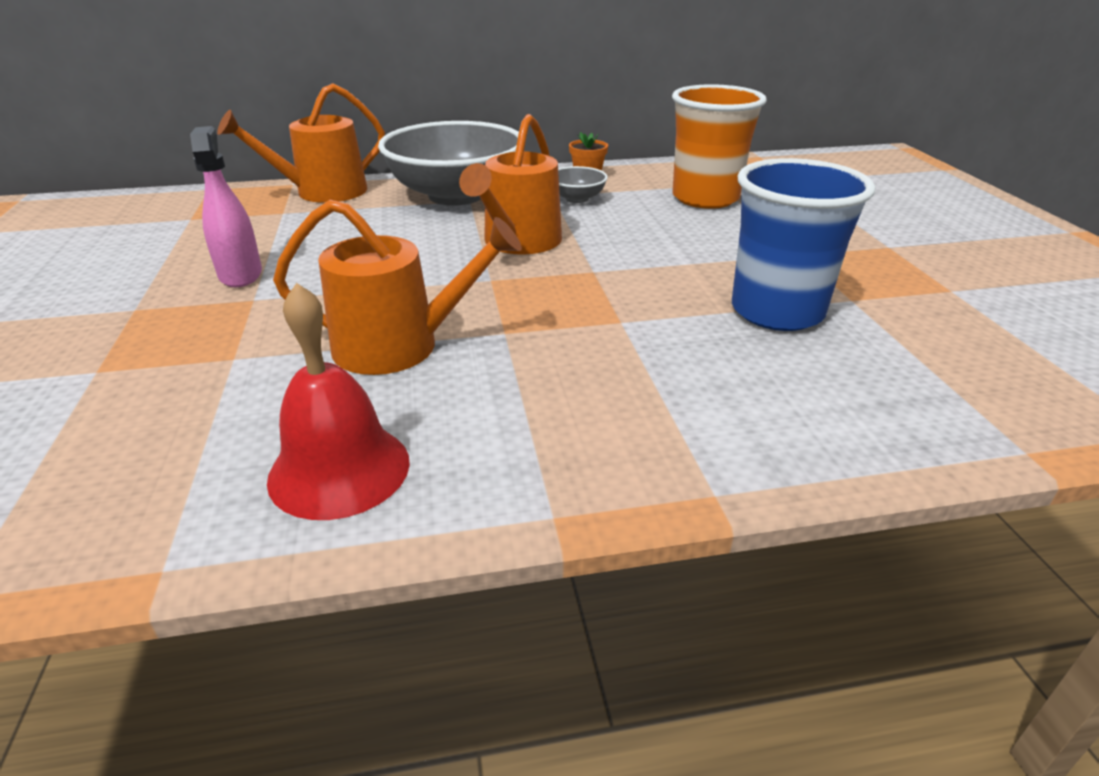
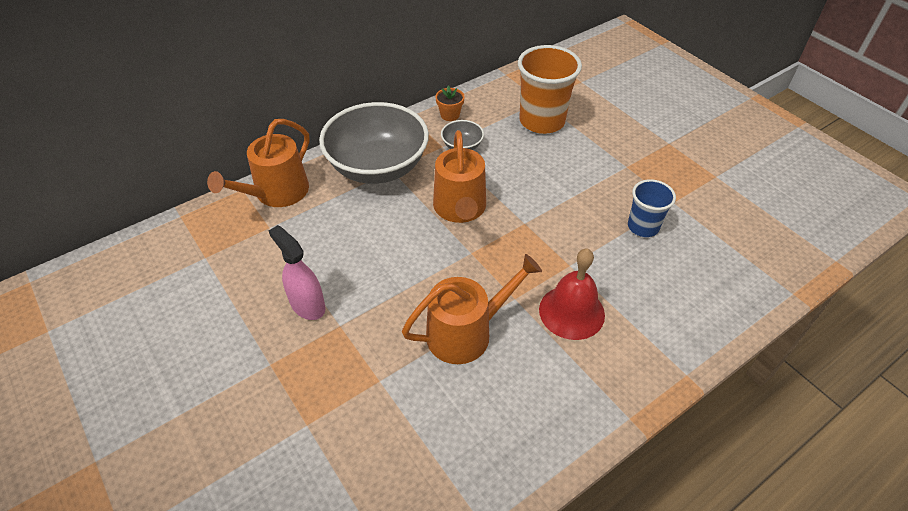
camera: 25 degrees left, 15 degrees up
red bell [267,283,410,520] -> red bell moved to [539,249,605,340]
blue cup [732,158,875,331] -> blue cup [628,179,676,237], size x0.59

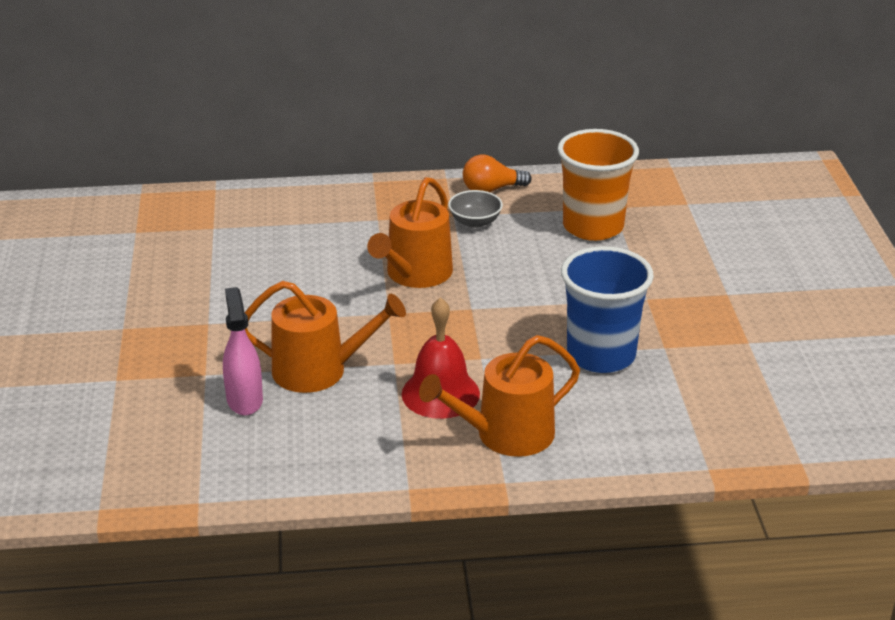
camera: 30 degrees right, 15 degrees down
orange watering can [207,119,310,207] -> orange watering can moved to [419,335,580,457]
pink spray bottle [269,225,326,320] -> pink spray bottle moved to [223,287,263,415]
grey bowl [319,102,429,184] -> none
orange flower pot [435,86,465,121] -> orange light bulb [463,154,532,192]
blue cup [628,179,676,237] -> blue cup [561,246,654,373], size x1.70

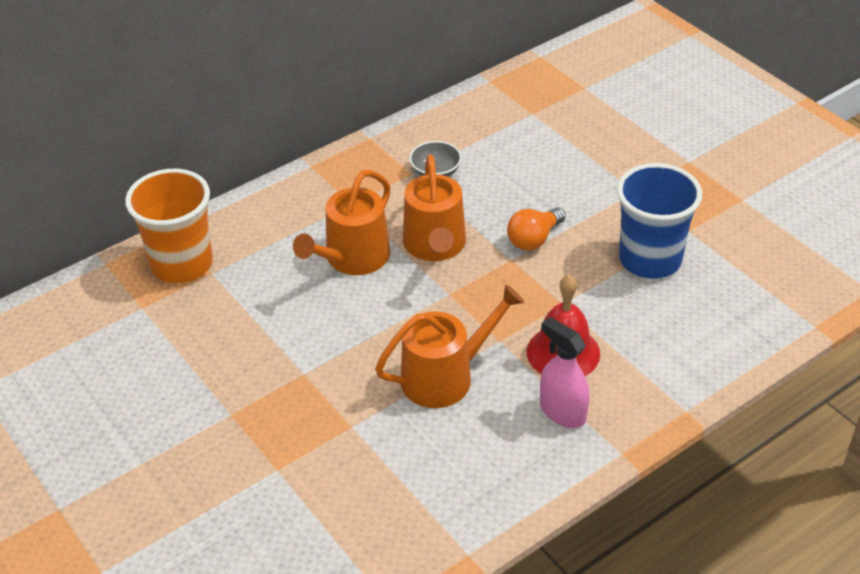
camera: 30 degrees left, 10 degrees up
pink spray bottle [223,287,263,415] -> pink spray bottle moved to [540,317,590,428]
orange watering can [419,335,580,457] -> orange watering can moved to [293,170,391,275]
orange light bulb [463,154,532,192] -> orange light bulb moved to [507,207,566,250]
orange cup [558,129,639,241] -> orange cup moved to [125,169,213,283]

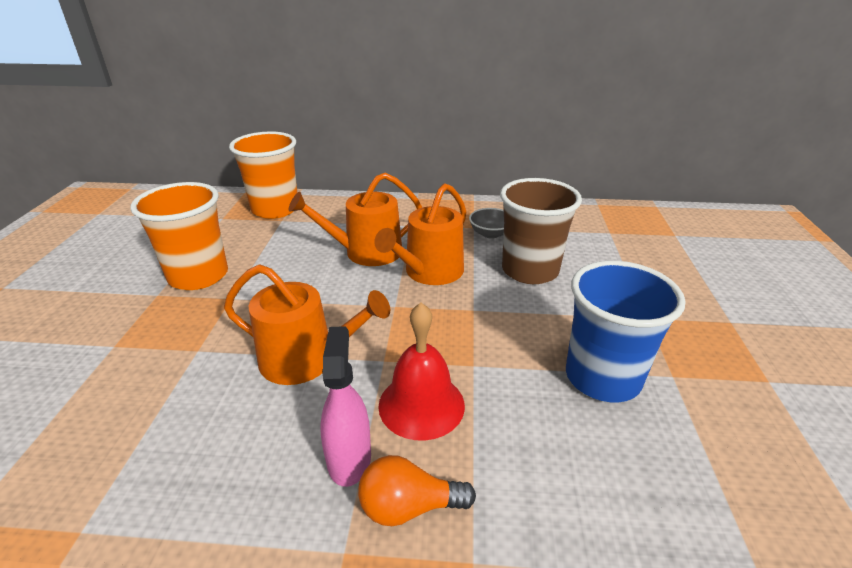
camera: 40 degrees right, 10 degrees down
orange light bulb [507,207,566,250] -> orange light bulb moved to [358,455,476,526]
none -> orange cup [130,182,228,290]
none -> brown cup [500,178,582,284]

